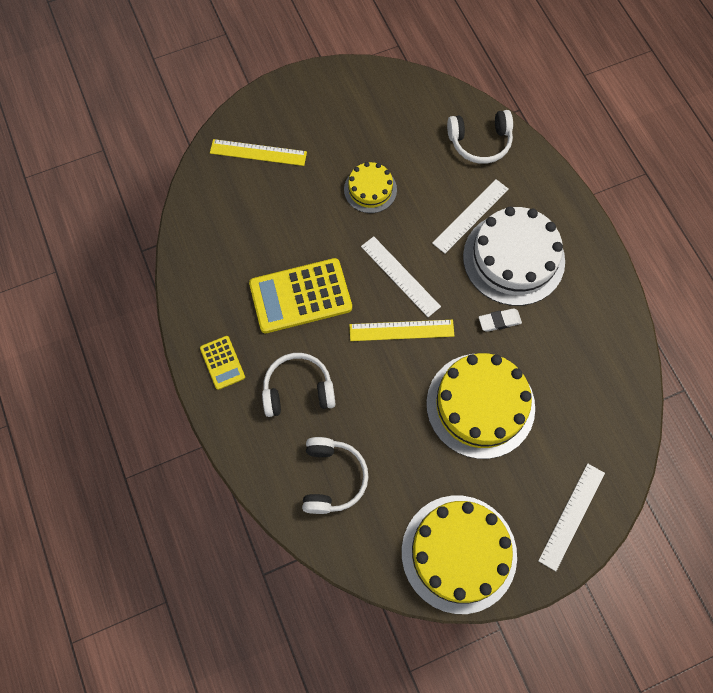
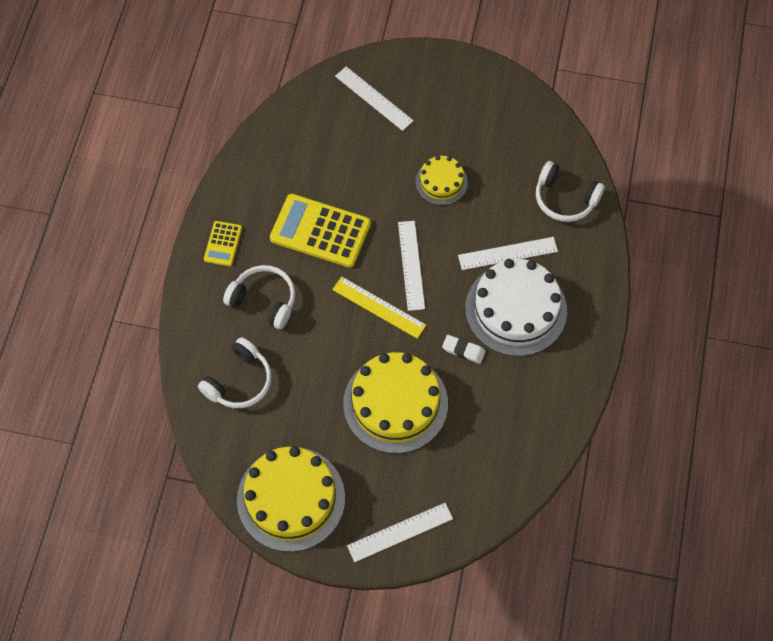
camera: 35 degrees right, 5 degrees down
yellow ruler [210,139,307,166] -> white ruler [335,66,414,131]

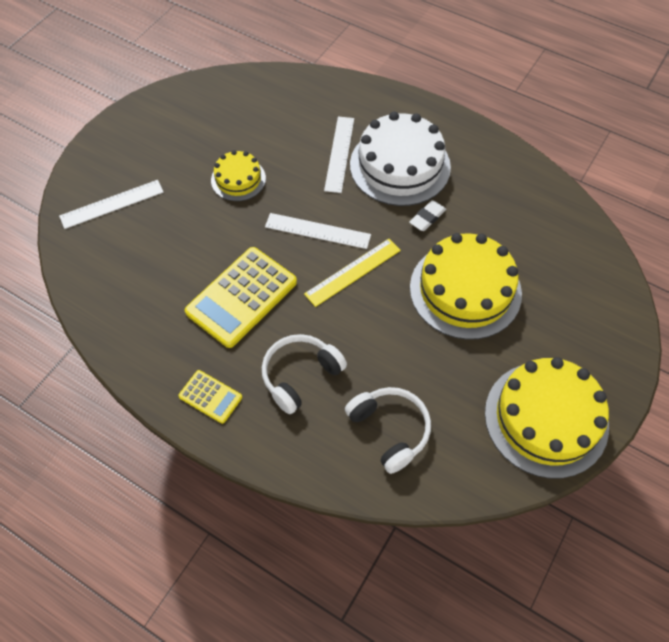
camera: 70 degrees left, 5 degrees down
white ruler [347,503,453,562] -> none
white headphones [536,161,605,222] -> none

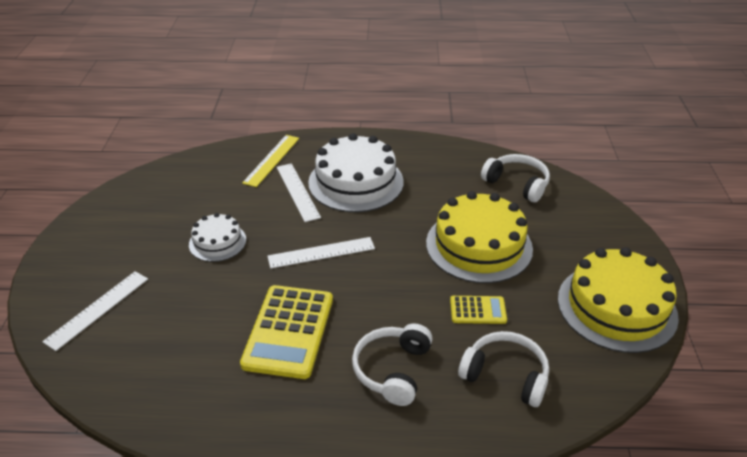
camera: 30 degrees left, 20 degrees down
yellow calculator [178,370,242,424] -> yellow calculator moved to [450,296,507,324]
yellow cake [211,150,266,201] -> white cake [189,213,246,262]
yellow ruler [304,239,401,307] -> yellow ruler moved to [242,135,299,187]
white eraser [409,200,446,231] -> none
none -> white headphones [481,154,550,202]

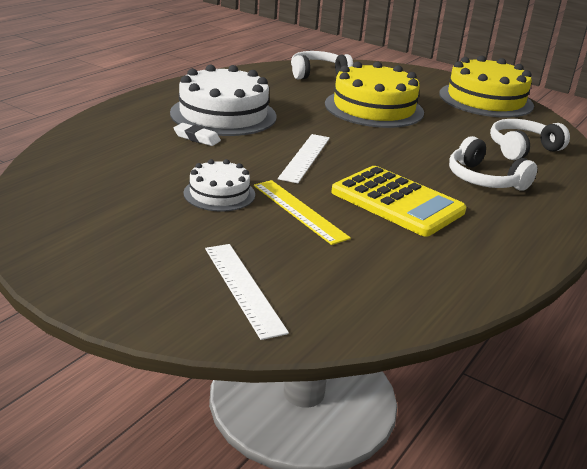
camera: 60 degrees left, 10 degrees down
yellow ruler [242,135,299,187] -> yellow ruler moved to [254,180,351,245]
white ruler [277,163,321,222] -> white eraser [174,123,221,146]
yellow calculator [450,296,507,324] -> none

